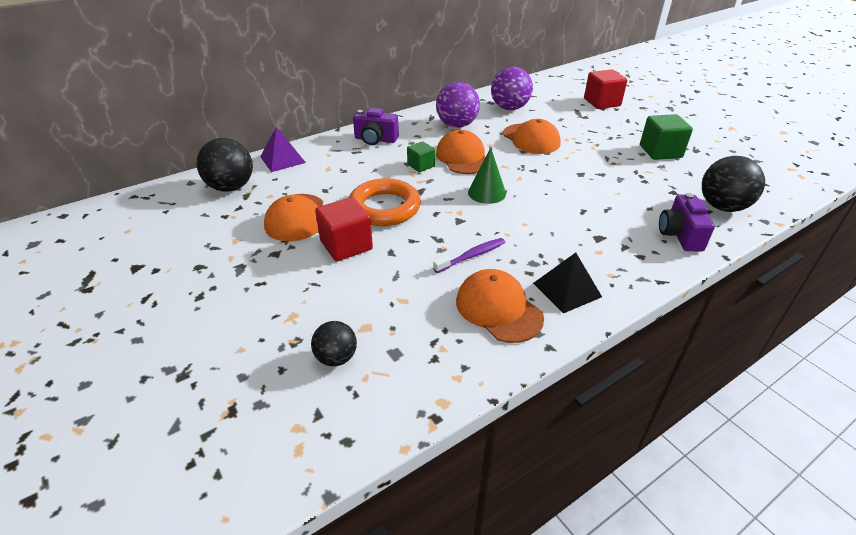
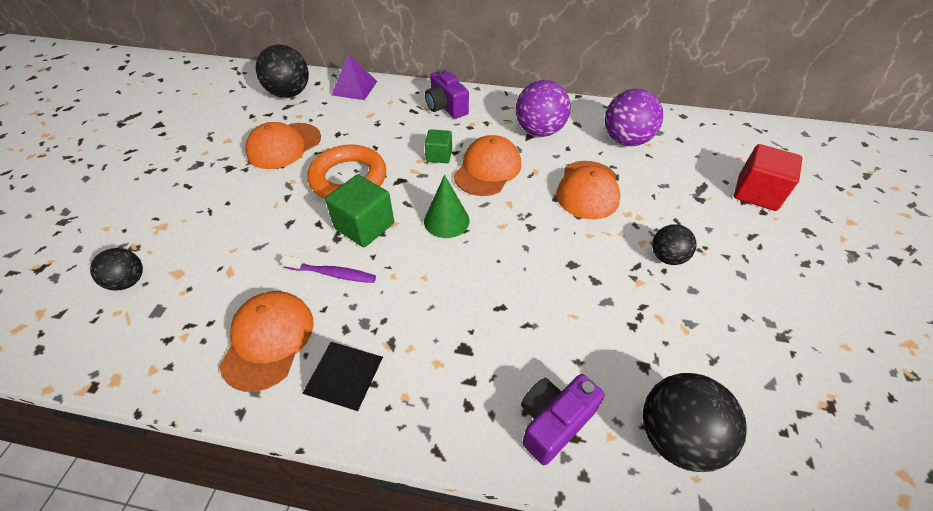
camera: 45 degrees right, 10 degrees up
red cube [315,197,373,262] -> none
green cube [640,114,693,160] -> green cube moved to [325,175,394,247]
none -> black ball [652,224,697,265]

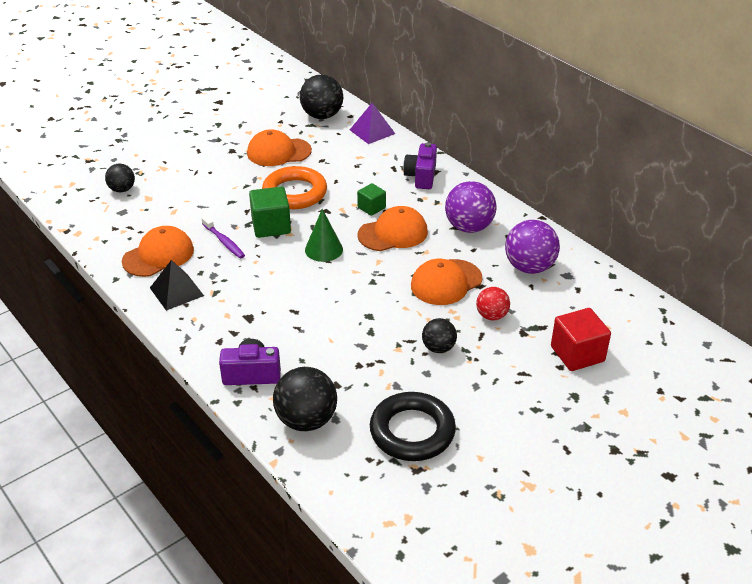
camera: 40 degrees right, 10 degrees down
none -> black ring [370,392,456,461]
none -> red ball [476,287,510,321]

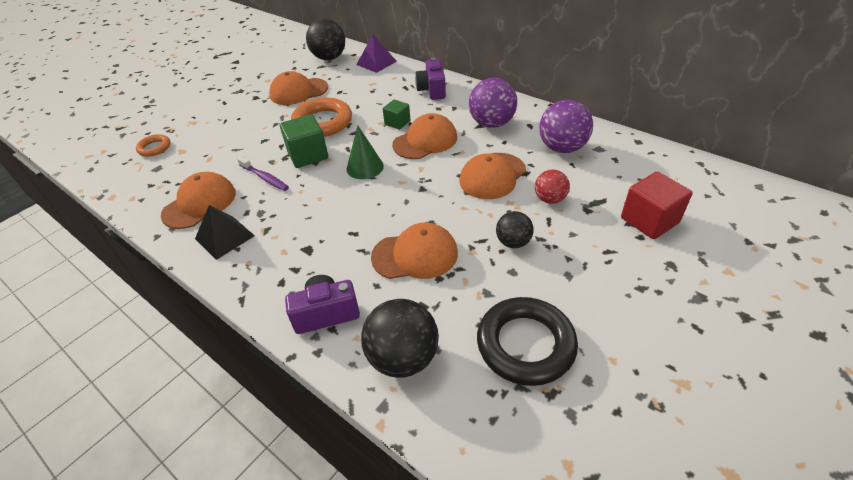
camera: 10 degrees left, 5 degrees up
black ball [105,164,135,192] -> orange ring [136,134,171,157]
none -> orange cap [371,222,458,279]

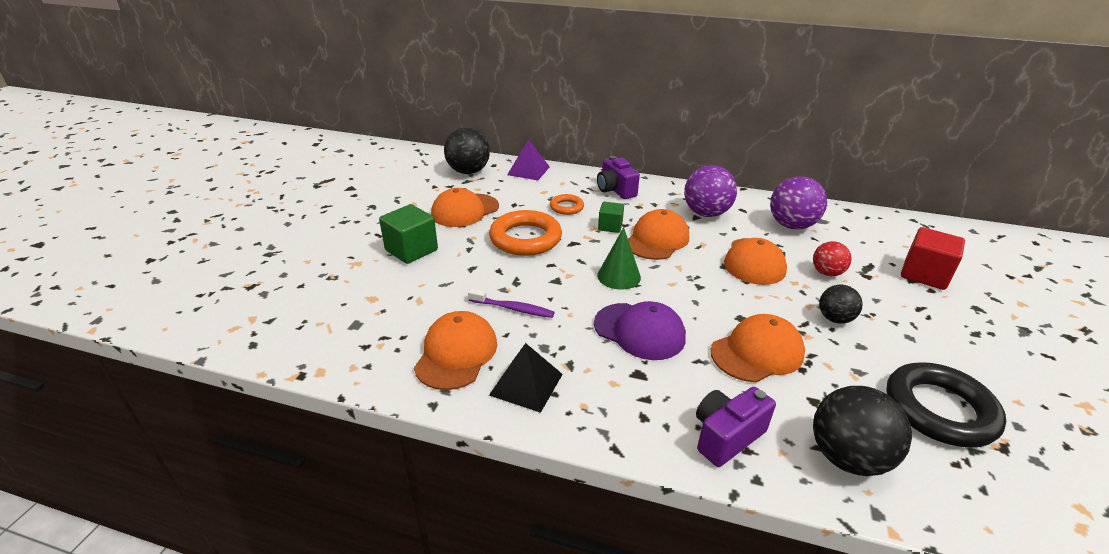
camera: 25 degrees left, 10 degrees down
orange ring [136,134,171,157] -> orange ring moved to [550,194,584,215]
green cube [280,114,328,168] -> green cube moved to [379,204,438,264]
none -> purple cap [594,301,686,360]

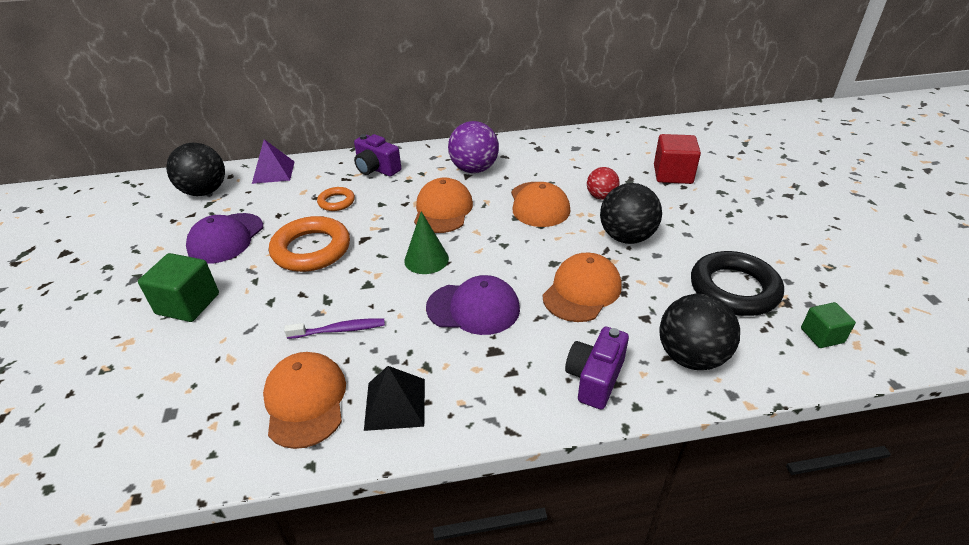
camera: 25 degrees left, 5 degrees up
orange cap [431,188,499,227] -> purple cap [186,213,263,264]
green cube [598,202,624,233] -> green cube moved to [801,302,856,348]
purple ball [770,176,827,229] -> none
black ball [819,285,863,324] -> black ball [600,183,662,244], size x1.68

